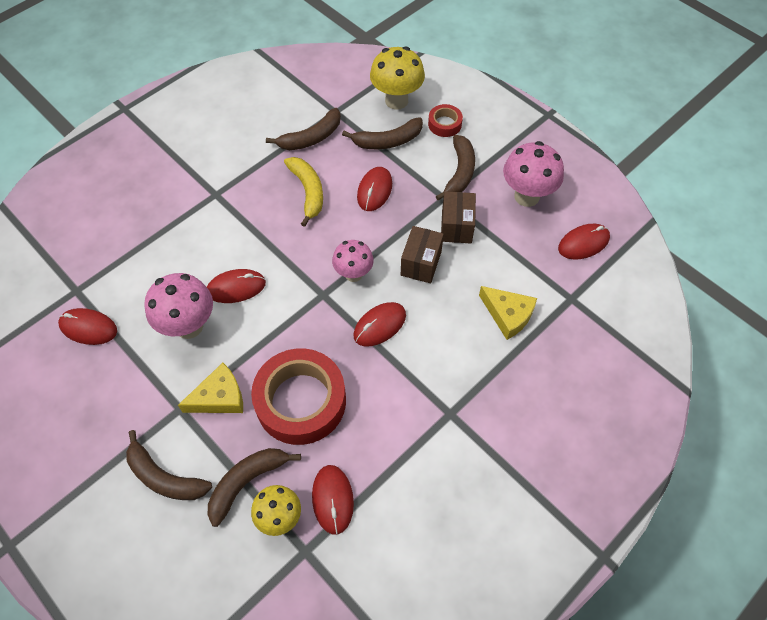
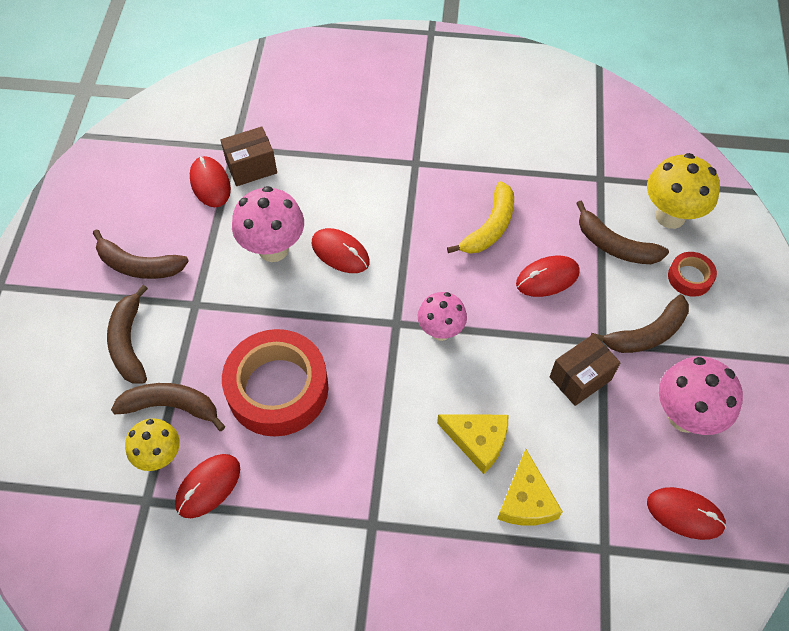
camera: 50 degrees right, 0 degrees up
yellow cheese [178,363,243,413] -> yellow cheese moved to [437,414,508,474]
brown banana [266,108,341,150] -> brown banana moved to [93,229,189,279]
red mouse [353,302,406,347] -> none
brown box [401,226,444,283] -> brown box moved to [220,126,277,186]

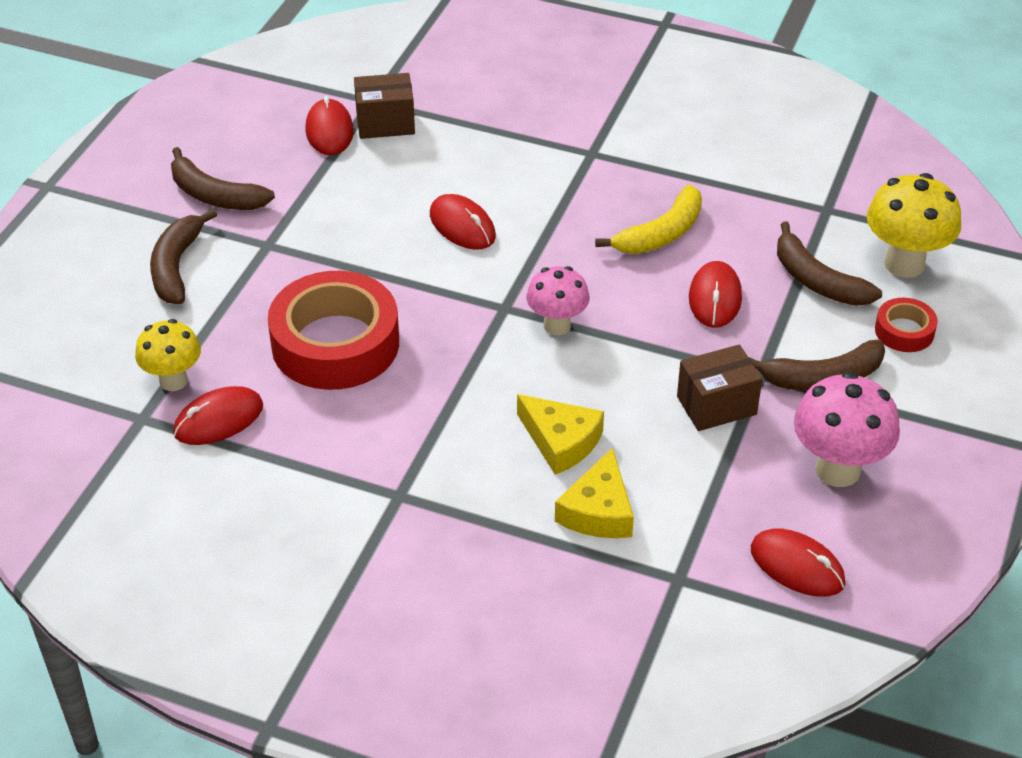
camera: 15 degrees right, 15 degrees down
brown banana [111,383,226,431] -> none
pink mushroom [232,186,304,262] -> none
red mouse [516,256,580,297] -> red mouse turned 75 degrees counterclockwise [689,261,742,328]

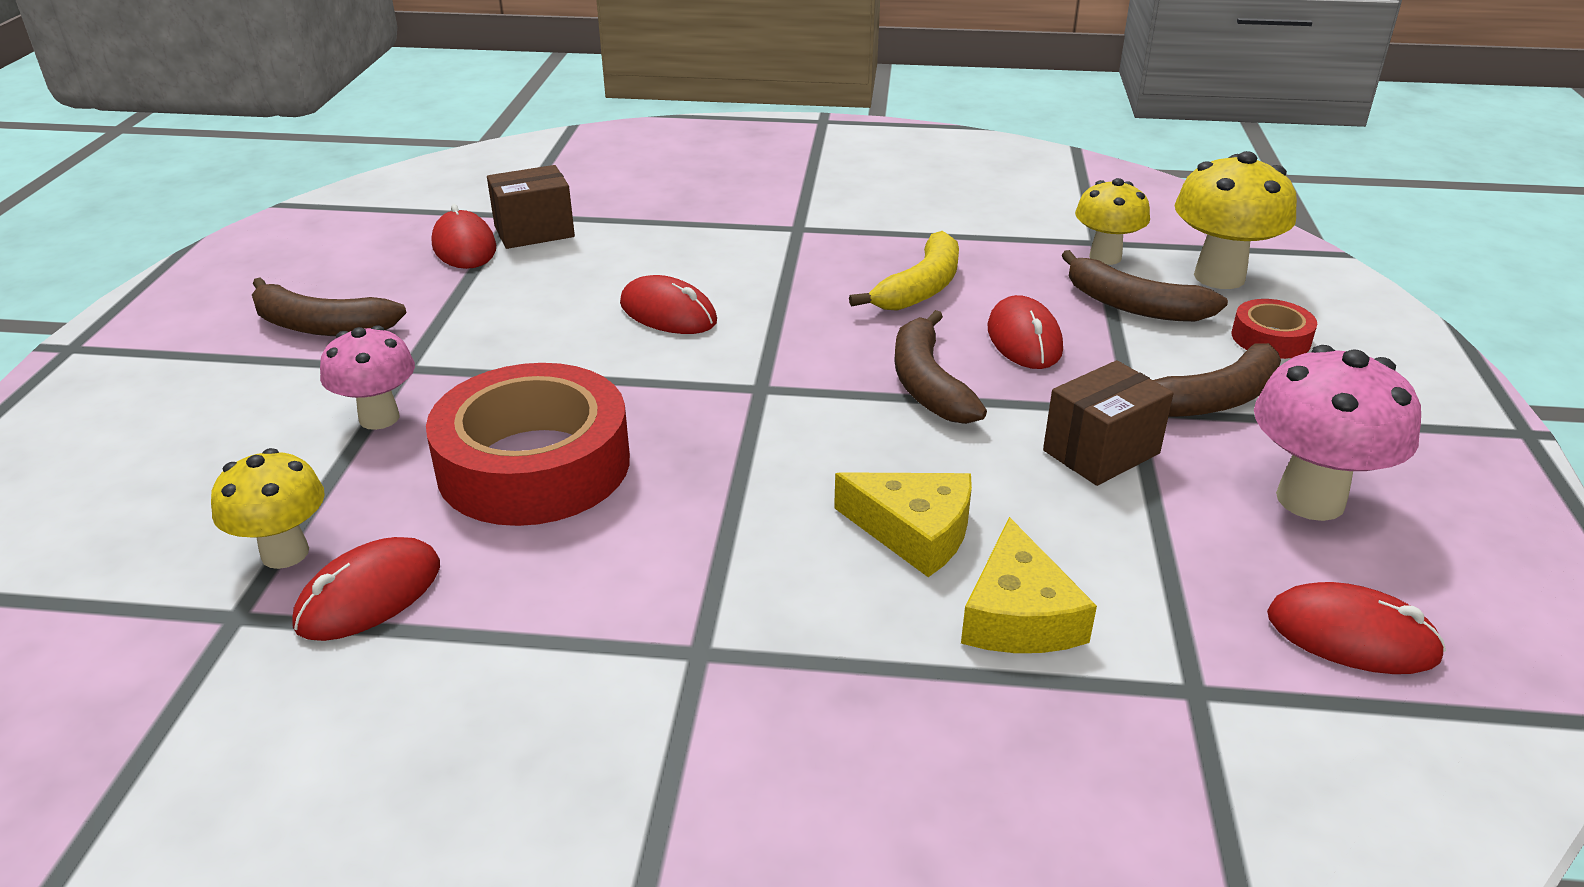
camera: 15 degrees left, 10 degrees down
brown banana [150,209,217,304] -> brown banana moved to [894,310,987,424]
pink mushroom [527,266,590,335] -> pink mushroom moved to [320,325,415,430]
none -> yellow mushroom [1075,178,1150,265]

